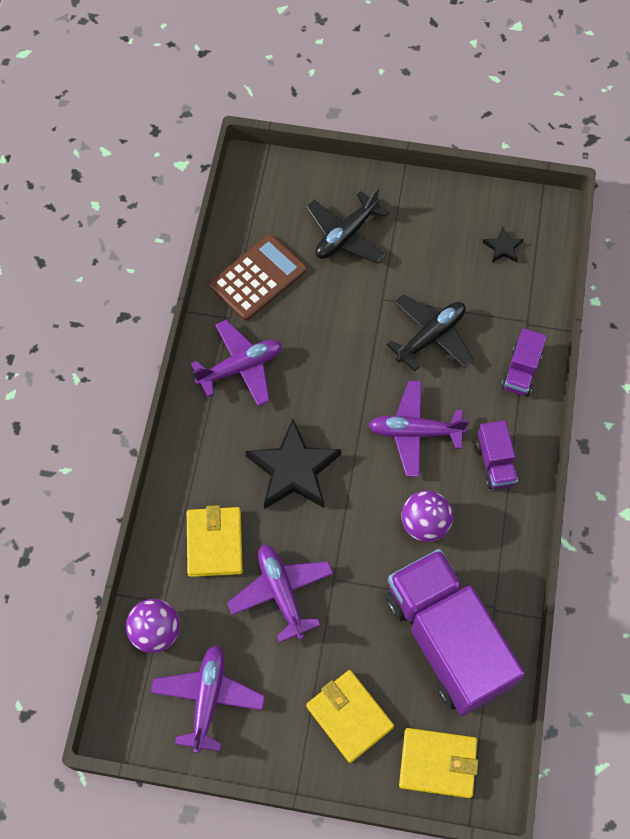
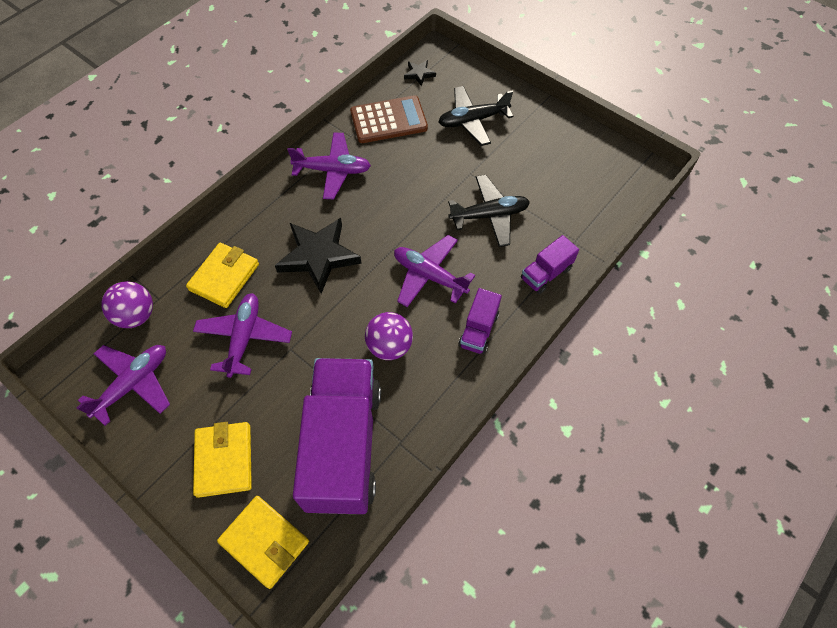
camera: 30 degrees right, 5 degrees down
black star [483,227,524,263] -> black star moved to [404,60,436,86]

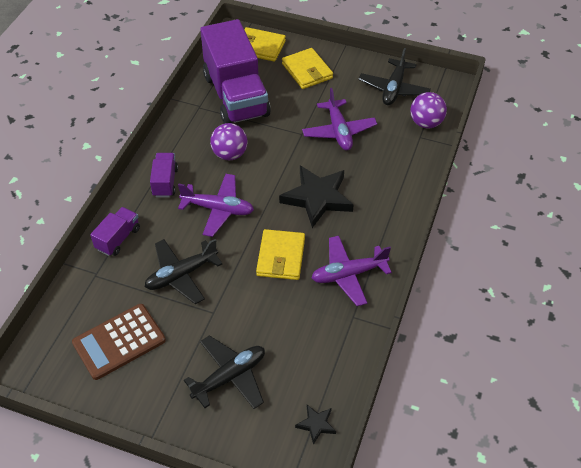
camera: 160 degrees right, 10 degrees down
purple plane [77,345,170,426] -> black plane [359,48,431,105]
yellow wallet [186,243,259,308] -> yellow wallet moved to [256,229,305,280]
brown calculator [350,95,428,143] -> brown calculator moved to [72,304,166,380]

